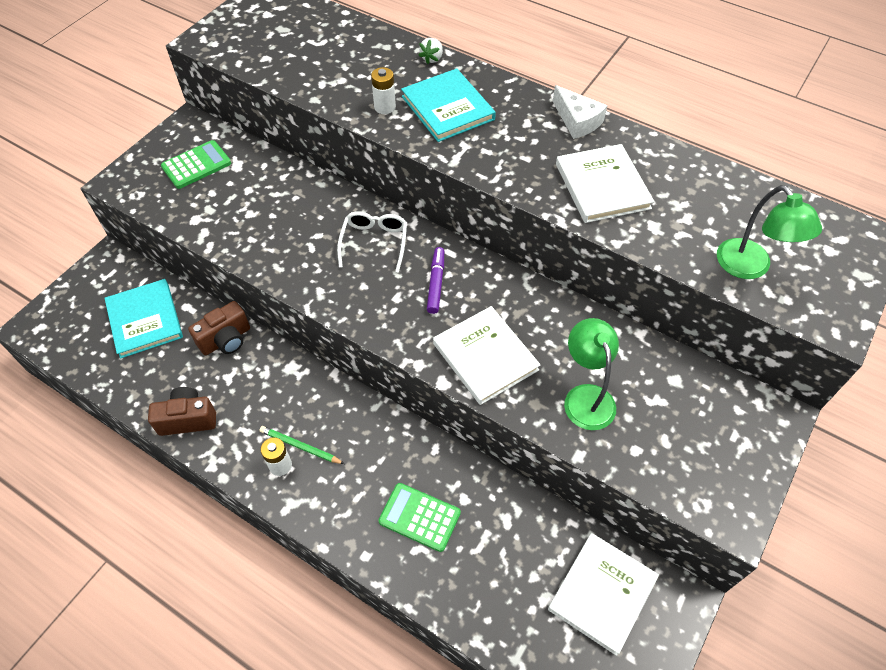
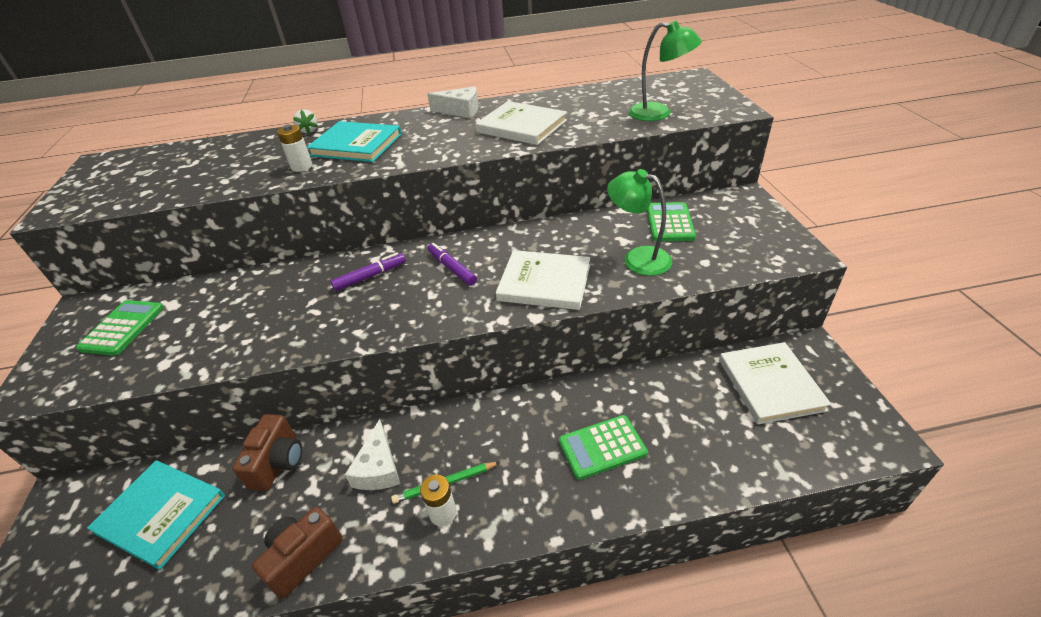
camera: 40 degrees left, 15 degrees down
white glasses [337,211,407,273] -> purple marker [331,253,406,291]
none -> white cheese [345,419,400,490]
none -> green calculator [647,202,696,241]

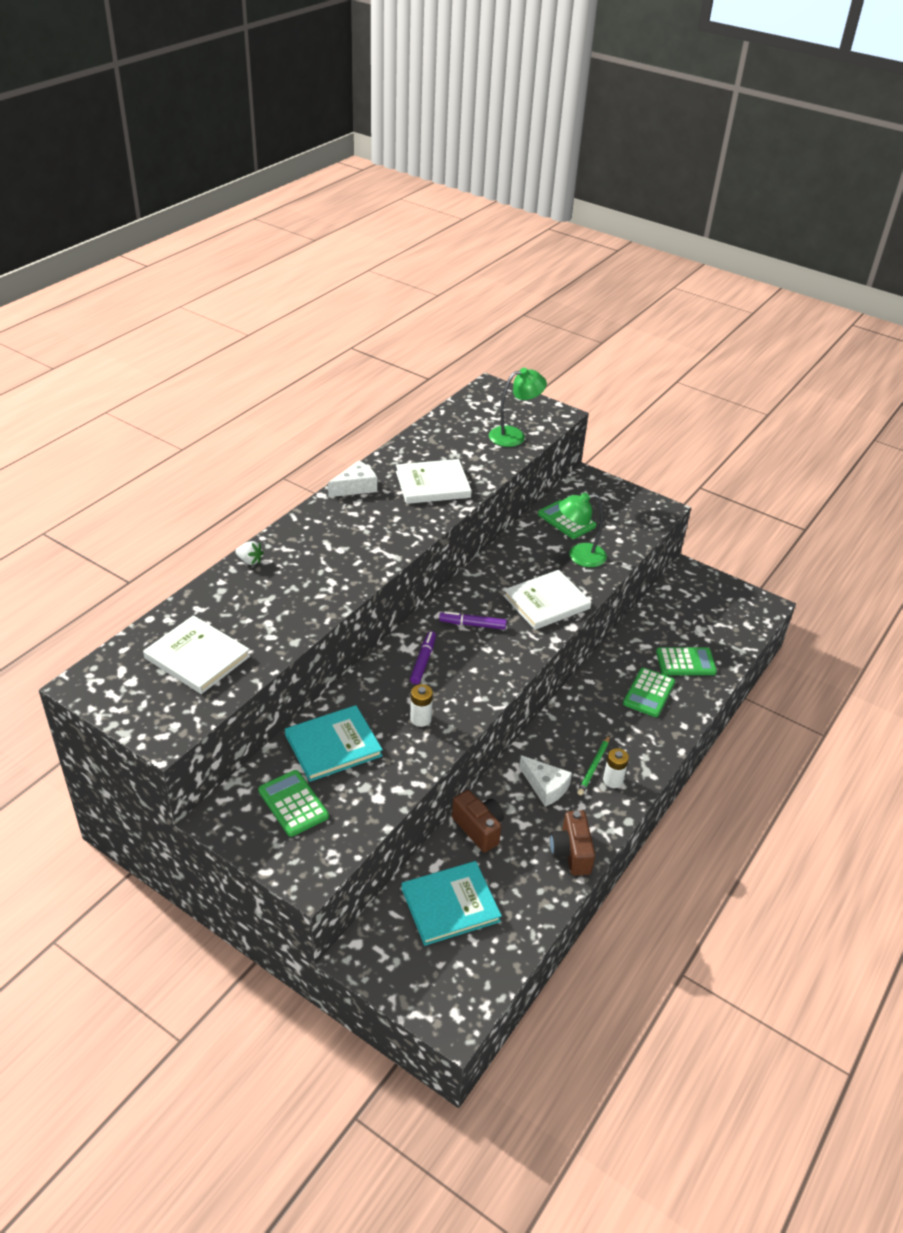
camera: 50 degrees left, 0 degrees up
white battery [277,124,313,172] -> white battery moved to [410,684,433,727]
turquoise book [307,121,402,162] -> turquoise book moved to [285,705,383,782]
white book [719,342,832,424] -> white book moved to [143,615,250,694]
none -> green calculator [656,647,717,675]

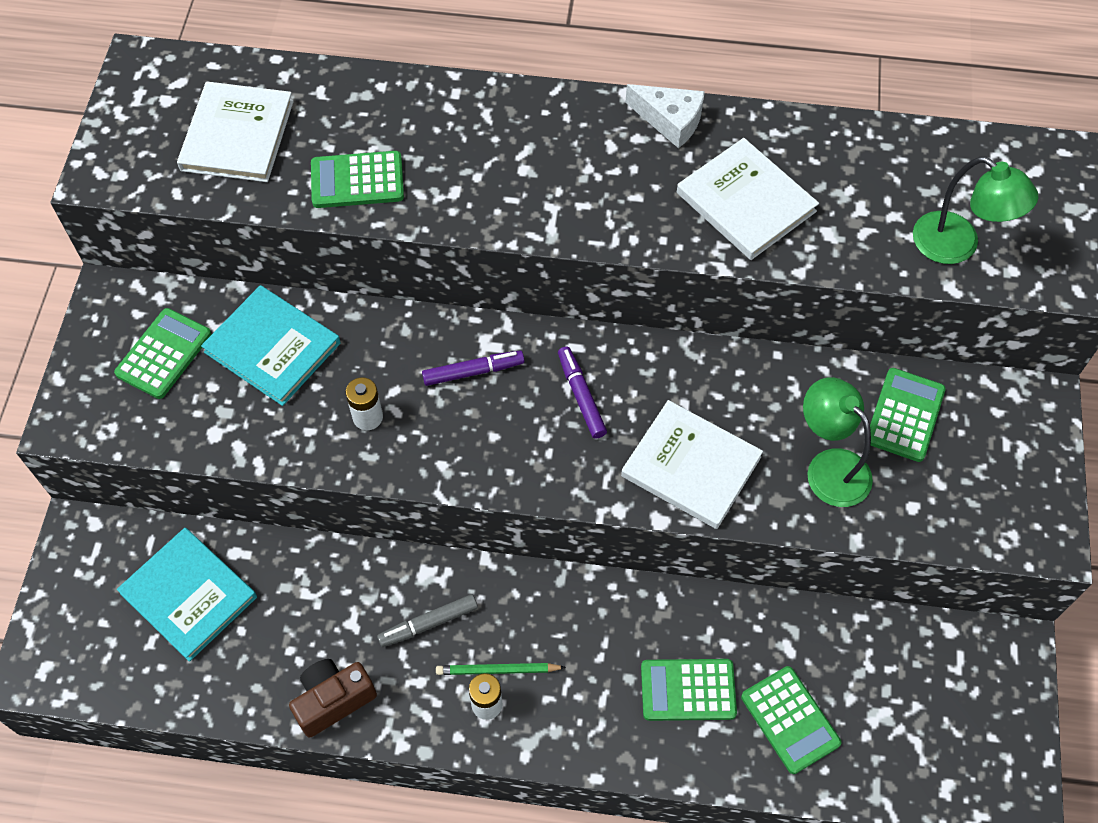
camera: 65 degrees right, 20 degrees up
white strawberry [235,541,263,565] -> none
brown camera [452,790,504,853] -> none
white cheese [519,755,572,807] -> grey marker [377,594,478,647]
none -> green calculator [311,151,404,208]

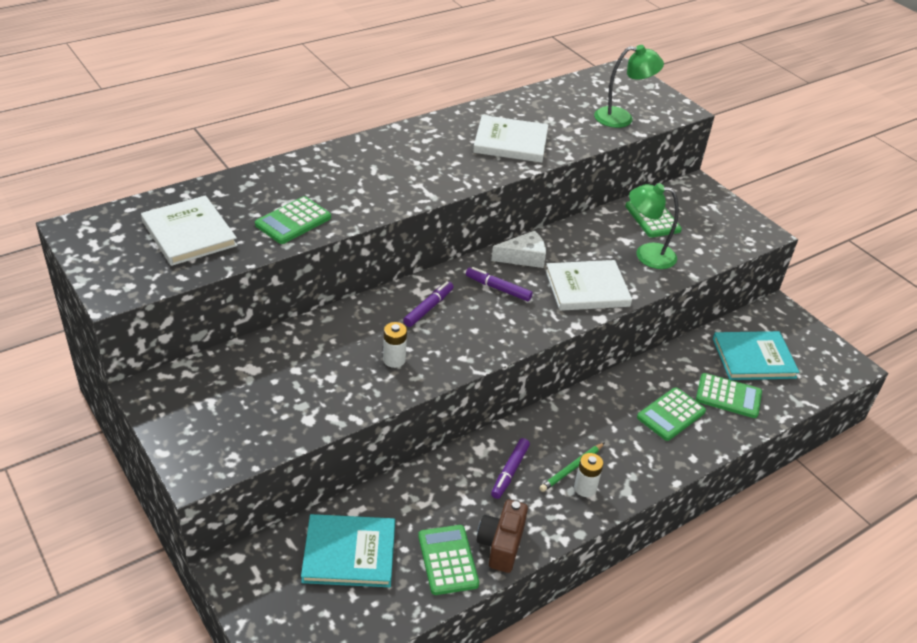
camera: 45 degrees left, 20 degrees down
green calculator [114,308,211,399] -> green calculator moved to [418,525,479,595]
turquoise book [201,285,340,406] -> turquoise book moved to [713,331,799,380]
grey marker [377,594,478,647] -> purple marker [491,438,530,499]
white cheese [625,84,705,148] -> white cheese moved to [491,231,546,268]

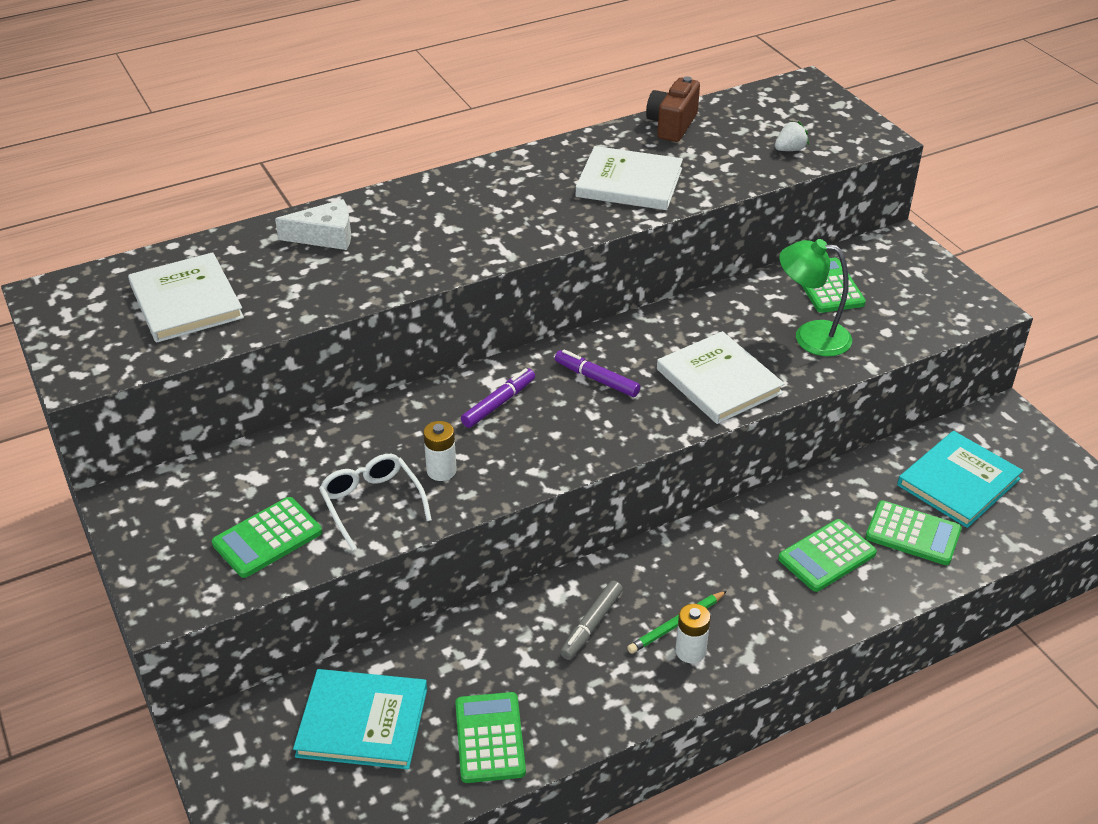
camera: 10 degrees right, 0 degrees up
green calculator [255,196,331,244] -> green calculator moved to [212,497,322,578]
brown camera [477,500,528,573] -> brown camera moved to [646,76,700,142]
white cheese [491,231,546,268] -> white cheese moved to [275,199,351,250]
purple marker [491,438,530,499] -> grey marker [560,581,623,660]
white book [545,260,632,311] -> white book turned 60 degrees clockwise [657,331,785,424]
green lamp [594,45,664,128] -> white strawberry [775,121,809,151]
turquoise book [713,331,799,380] -> turquoise book turned 45 degrees counterclockwise [897,431,1023,528]
none -> white glasses [319,454,432,551]

